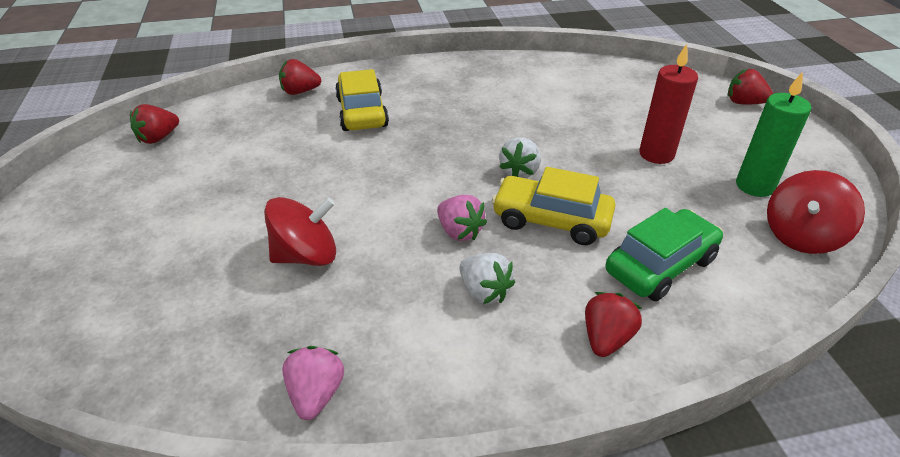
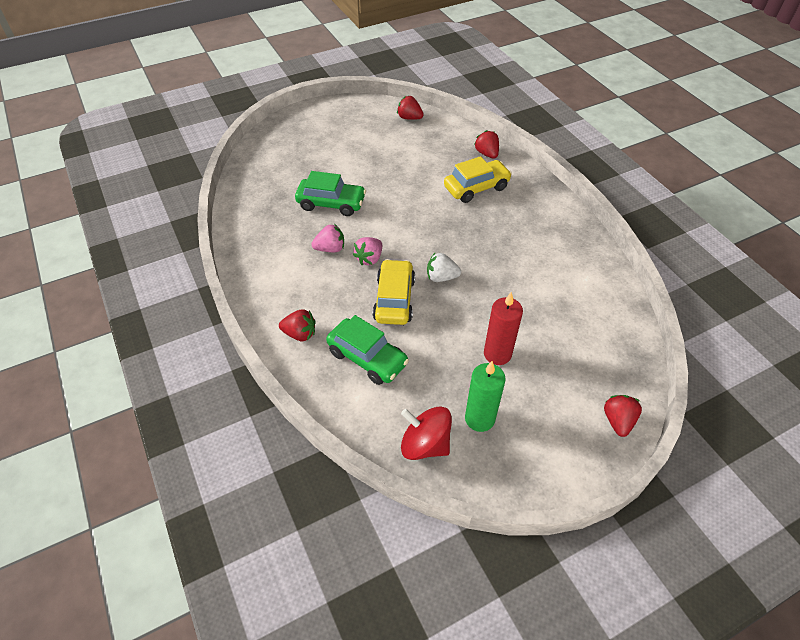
camera: 75 degrees right, 10 degrees up
red spinning top [264,197,336,266] -> green car [295,171,366,216]
pink strawberry [282,346,344,420] -> pink strawberry moved to [311,224,344,252]
white strawberry [459,253,515,304] -> none

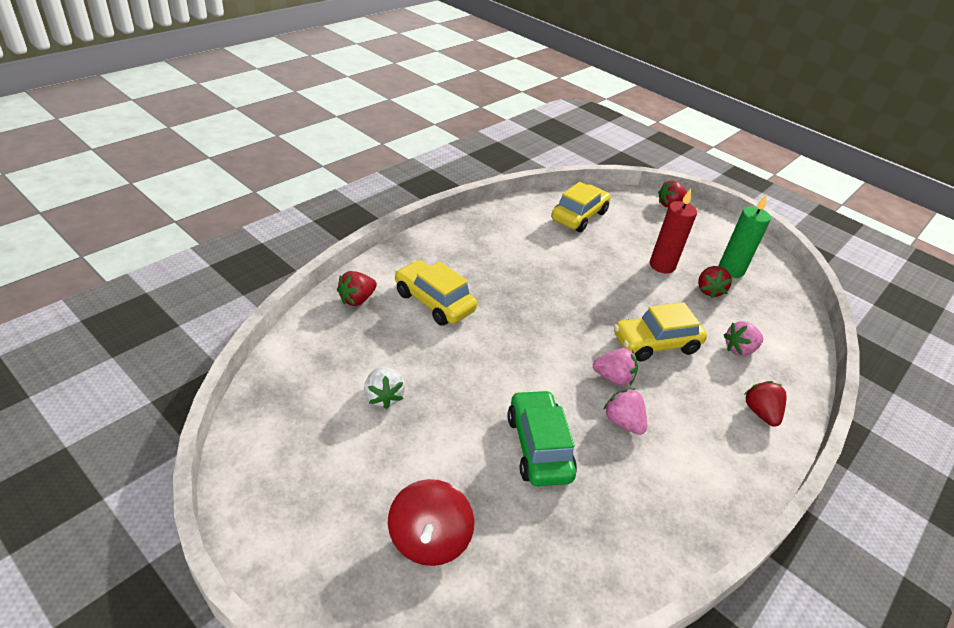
camera: 115 degrees left, 10 degrees down
green car [326,315,409,385] -> pink strawberry [724,321,763,356]
red strawberry [397,96,424,120] -> red strawberry moved to [698,266,732,298]
red spinning top [401,407,452,460] -> red spinning top moved to [388,479,474,566]
white strawberry [427,253,461,282] -> white strawberry moved to [364,367,405,409]
none -> yellow car [551,182,611,232]

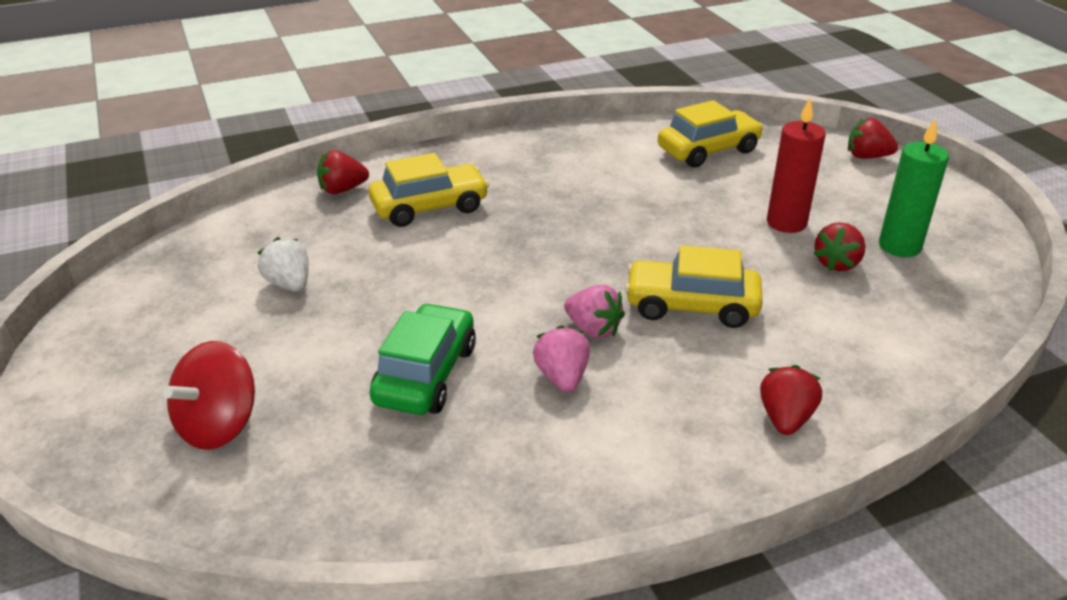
camera: 30 degrees right, 5 degrees down
white strawberry [364,367,405,409] -> white strawberry turned 135 degrees clockwise [258,237,309,292]
yellow car [395,260,477,326] -> yellow car turned 90 degrees clockwise [368,153,489,227]
pink strawberry [724,321,763,356] -> none

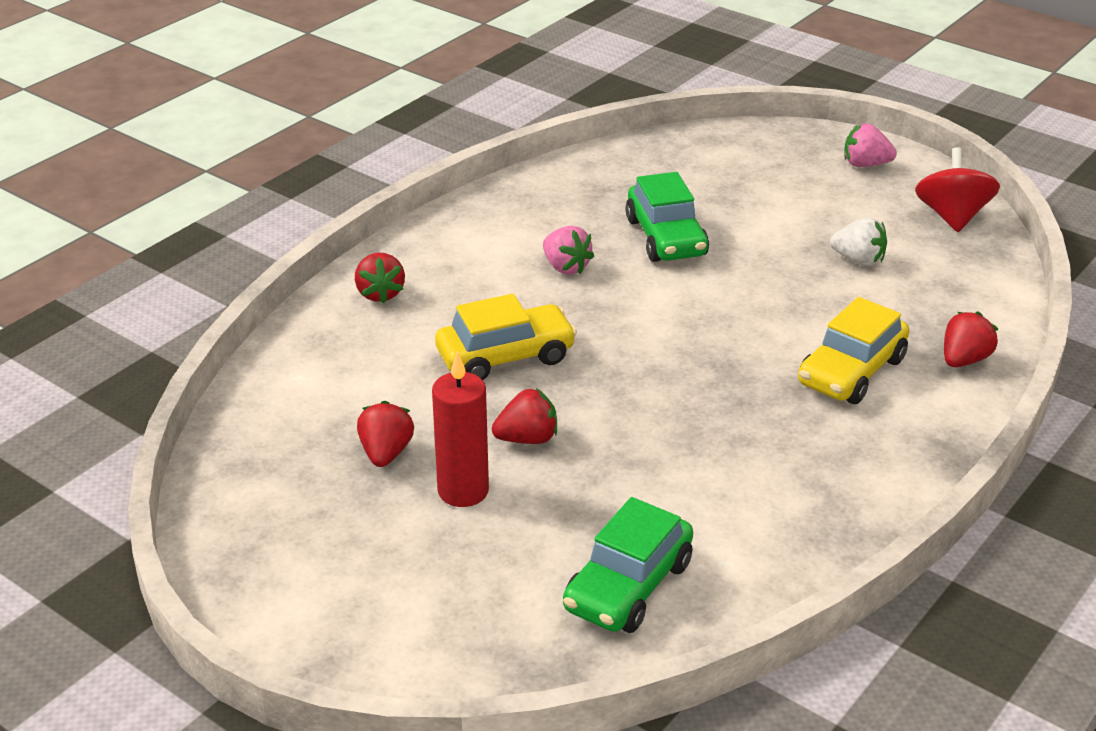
camera: 150 degrees right, 0 degrees up
red spinning top [163,341,255,450] -> red spinning top moved to [915,147,1000,232]
pink strawberry [564,285,625,339] -> pink strawberry moved to [844,123,897,167]
yellow car [658,100,764,168] -> green car [563,497,693,633]
red strawberry [848,118,898,159] -> red strawberry moved to [492,388,557,444]
green candle [879,118,949,257] -> none

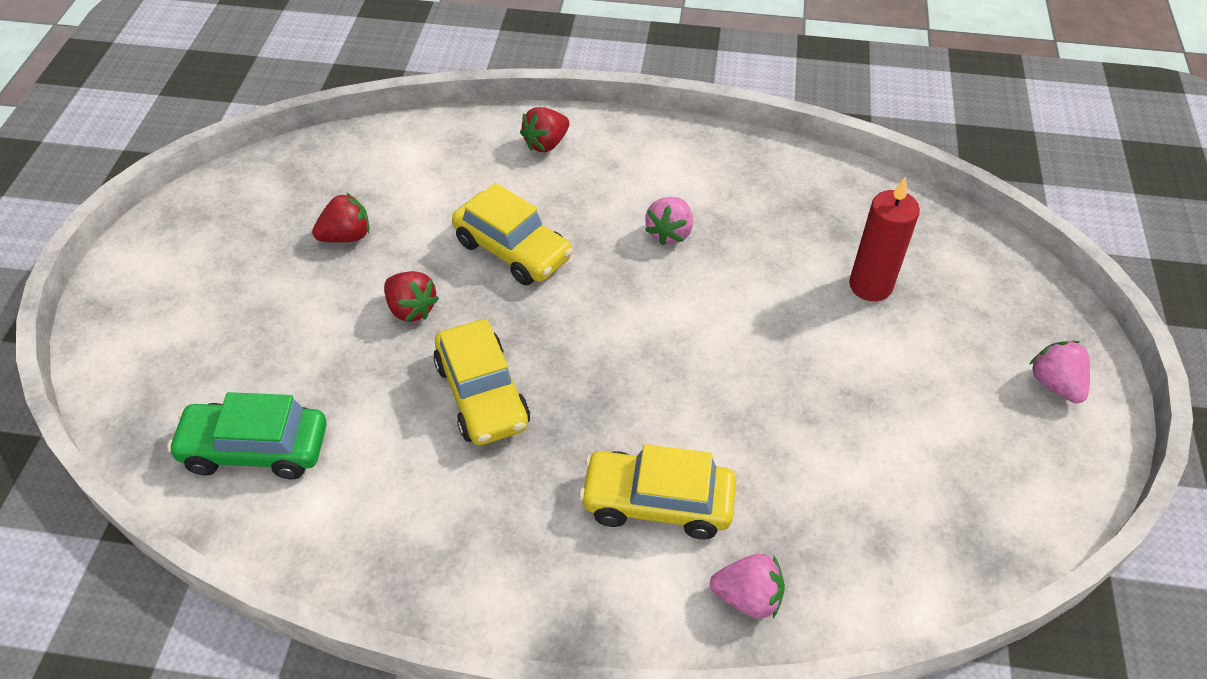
camera: 60 degrees right, 15 degrees up
red candle [432,351,489,507] -> red candle moved to [849,176,920,301]
green car [626,172,709,262] -> none
white strawberry [830,218,887,266] -> none
red spinning top [915,147,1000,232] -> none
red strawberry [944,312,998,367] -> pink strawberry [710,554,785,619]
none -> yellow car [433,320,530,445]

